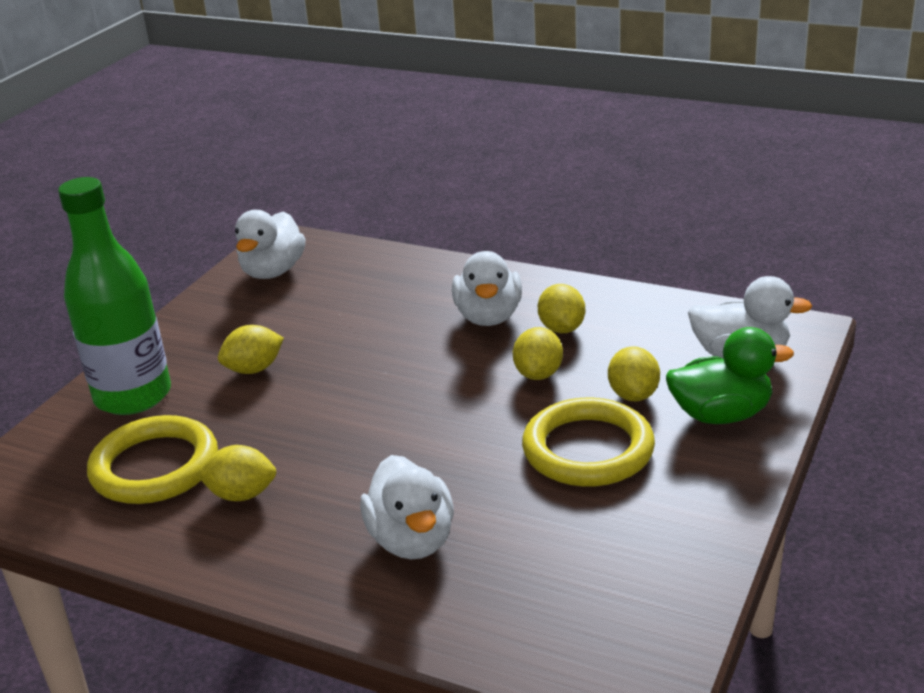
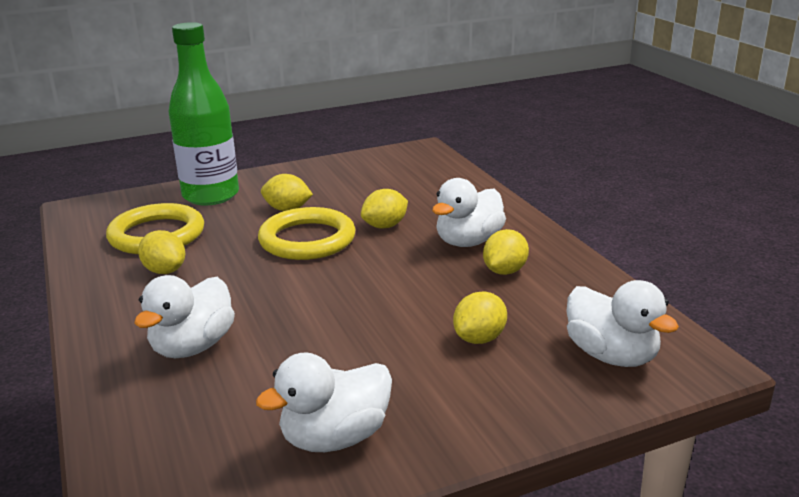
camera: 40 degrees right, 5 degrees down
white duck [235,210,305,279] -> white duck moved to [256,352,392,452]
yellow lemon [513,327,563,380] -> yellow lemon moved to [361,189,408,229]
yellow ring [522,398,655,487] -> yellow ring moved to [258,207,356,260]
green duck [666,327,794,424] -> none

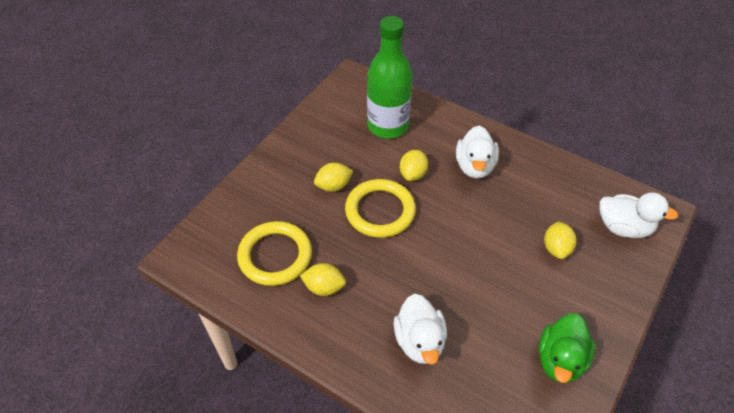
camera: 35 degrees left, 25 degrees up
green bottle [168,22,239,206] -> green bottle moved to [367,16,413,138]
white duck [256,352,392,452] -> green duck [539,314,595,383]
yellow lemon [483,229,529,275] -> none

